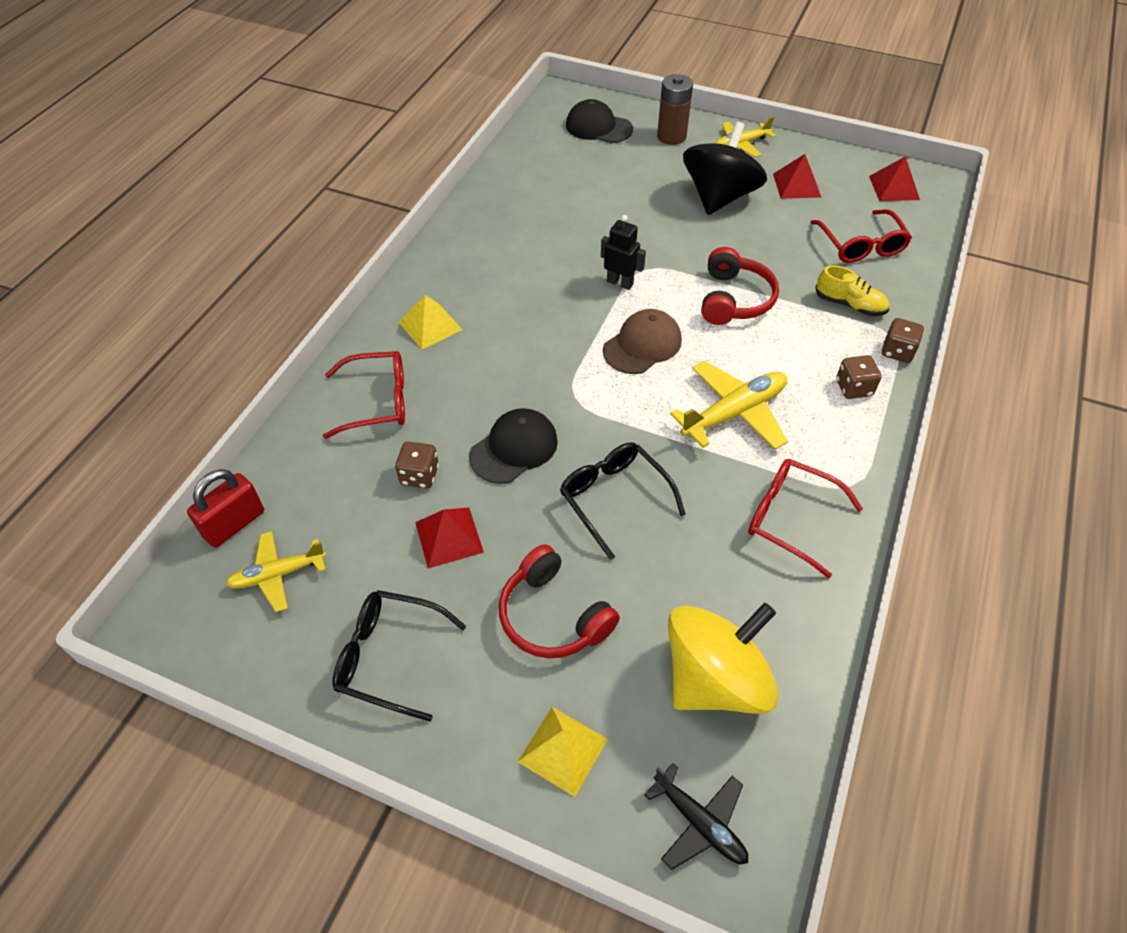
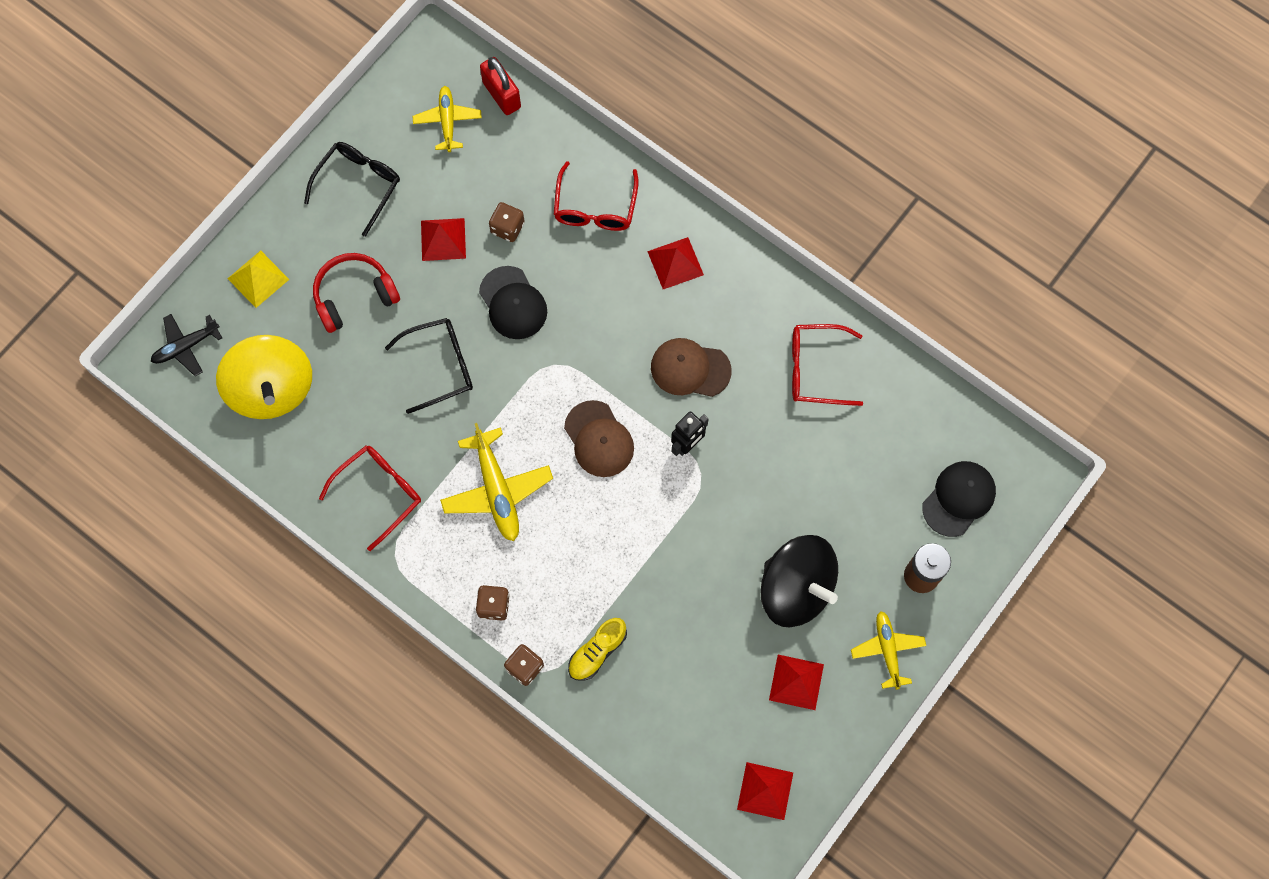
camera: 105 degrees right, 20 degrees up
yellow pyramid [399,295,463,349] -> red pyramid [647,237,704,289]
red headphones [701,247,779,325] -> none
red glasses [810,209,912,263] -> red glasses moved to [792,324,863,406]
none -> brown cap [651,338,732,397]

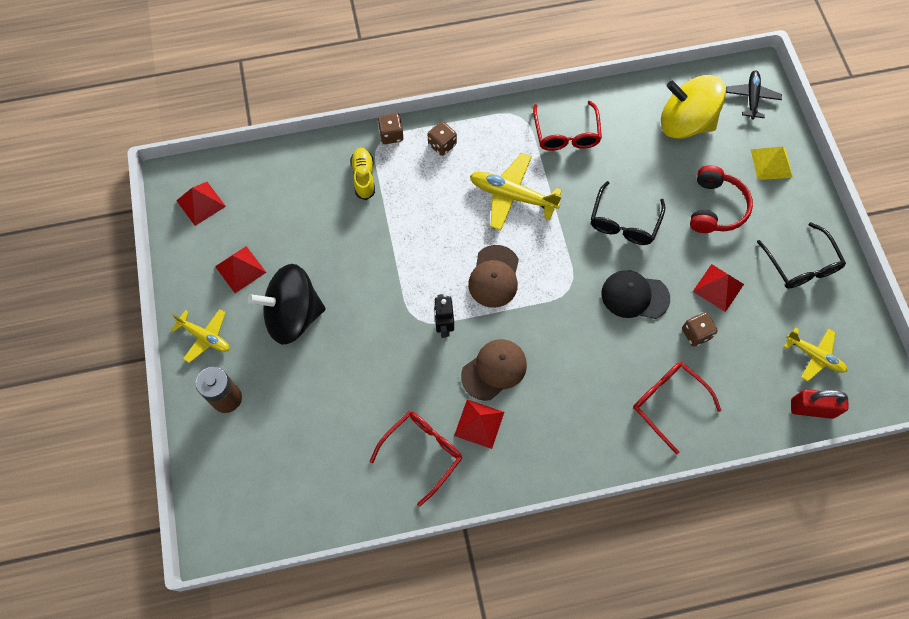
camera: 130 degrees right, 5 degrees down
brown cap [564,400,634,477] -> brown cap turned 90 degrees counterclockwise [468,245,519,308]
red pyramid [647,237,704,289] -> red pyramid moved to [454,399,504,449]
black cap [922,461,996,537] -> none

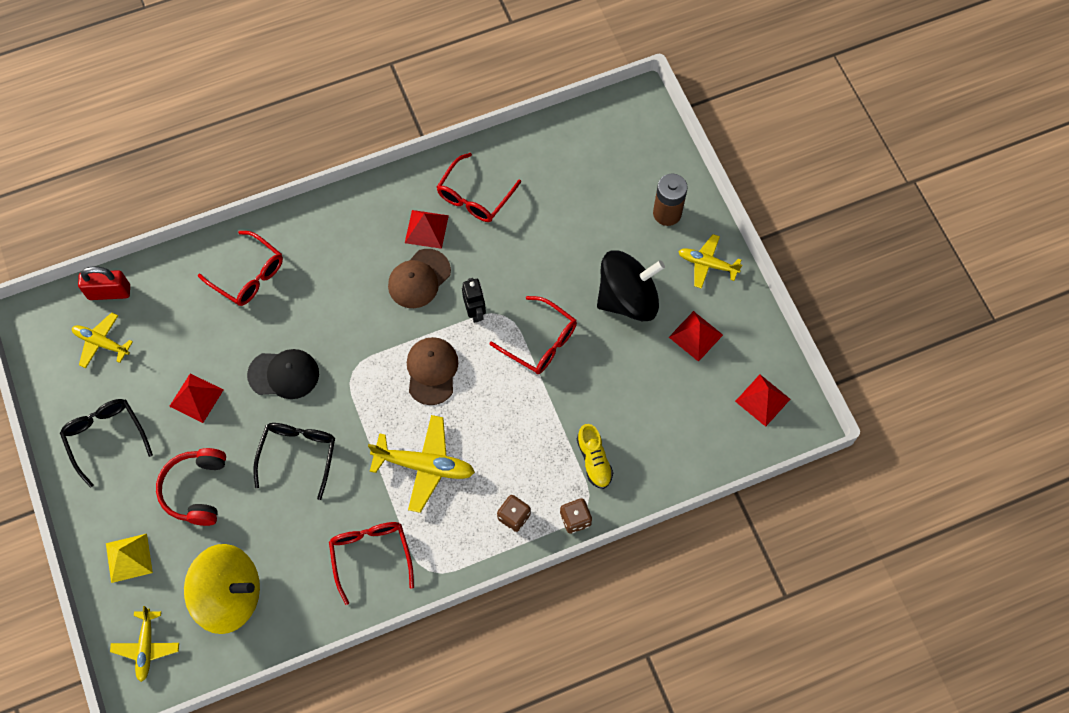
camera: 170 degrees right, 0 degrees up
brown dice [682,312,718,347] -> none
black plane [726,70,782,120] -> yellow plane [110,606,179,682]
none -> red glasses [490,296,577,374]

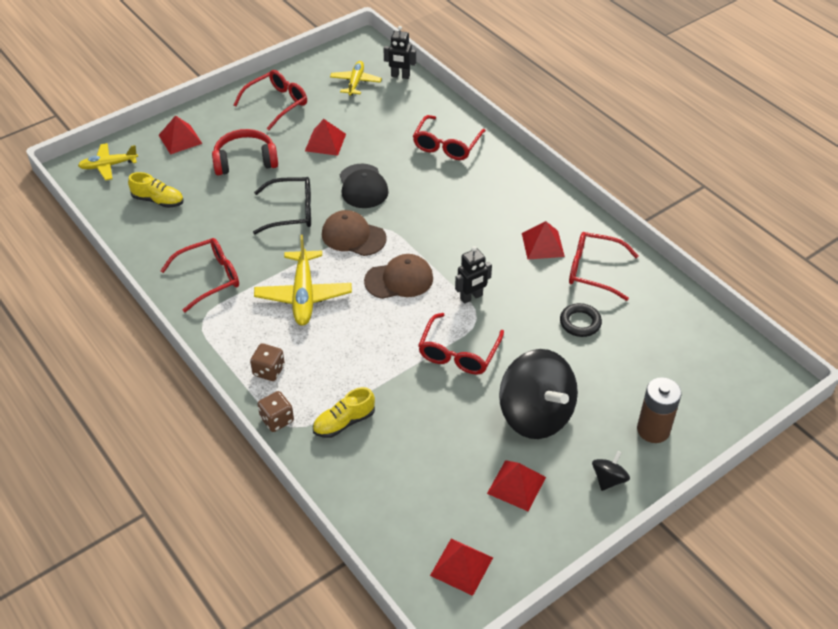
camera: 75 degrees right, 20 degrees down
black glasses [60,399,153,488] -> red glasses [234,70,307,130]
red padlock [78,266,130,300] -> black robot [383,26,416,79]
yellow pyramid [106,534,153,583] -> red pyramid [159,115,203,155]
yellow spinning top [184,544,260,634] -> yellow shoe [128,172,184,208]
brown cap [388,249,451,308] -> brown cap moved to [322,210,387,256]
yellow plane [678,234,742,289] -> black spinning top [592,451,630,491]
none -> black ring [560,303,602,337]

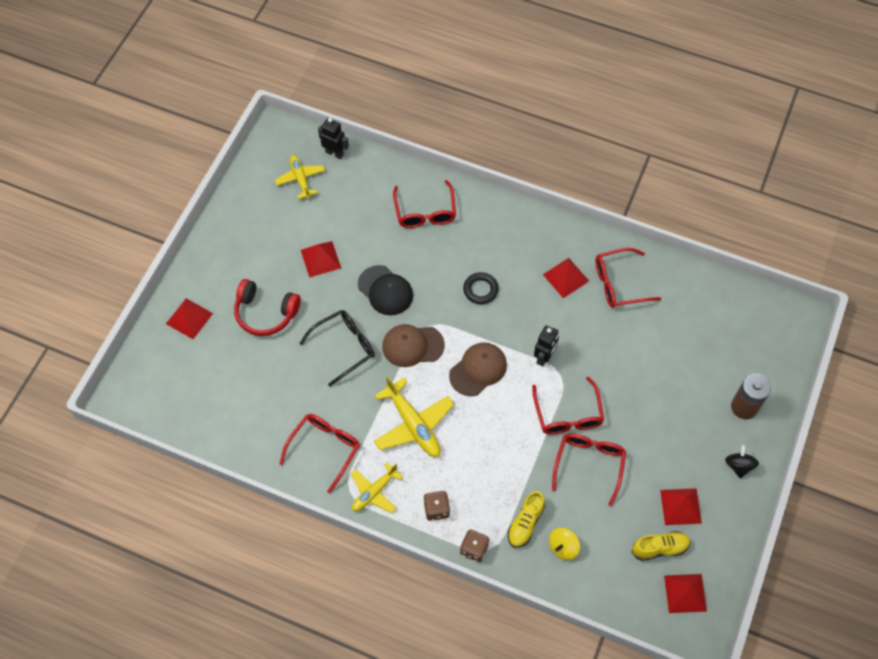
camera: 30 degrees left, 15 degrees up
yellow plane [78,143,138,180] -> yellow plane moved to [351,462,403,513]
yellow shoe [128,172,184,208] -> yellow shoe moved to [631,531,691,561]
red headphones [212,129,278,176] -> red headphones turned 120 degrees counterclockwise [234,279,301,336]
red glasses [234,70,307,130] -> red glasses moved to [552,434,626,506]
black robot [383,26,416,79] -> black robot turned 135 degrees counterclockwise [318,118,349,159]
black spinning top [499,349,578,439] -> none
black ring [560,303,602,337] -> black ring moved to [463,272,499,304]
none -> yellow spinning top [549,528,580,560]

